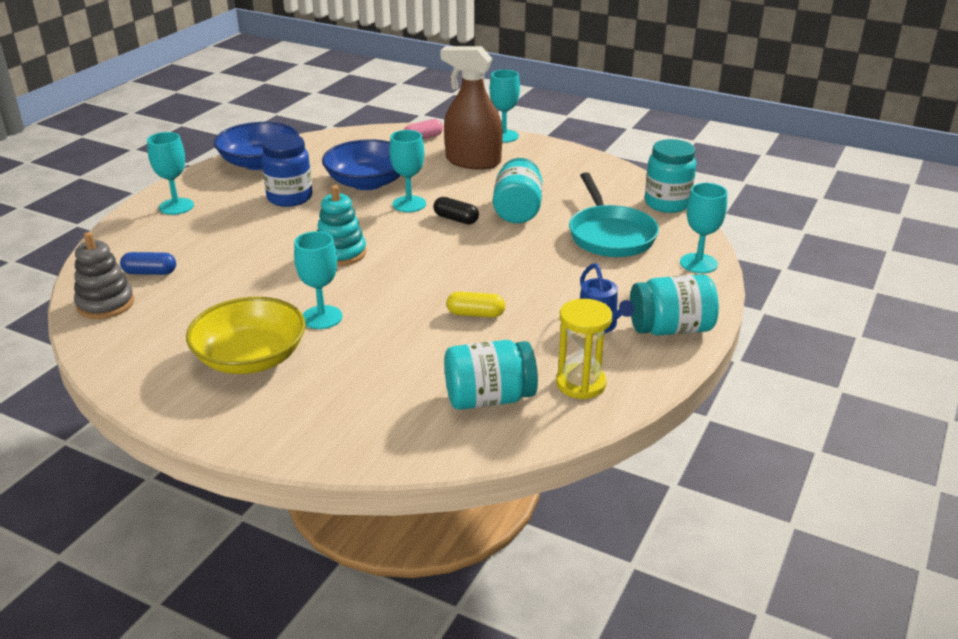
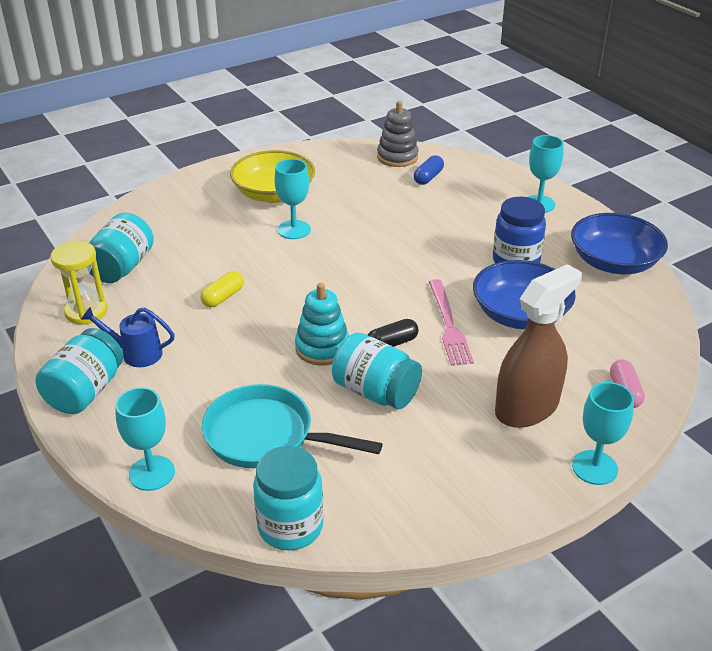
camera: 120 degrees right, 5 degrees up
turquoise stacking toy [317,185,367,266] -> turquoise stacking toy moved to [295,283,349,366]
turquoise goblet [389,130,426,212] -> pink fork [429,279,474,366]

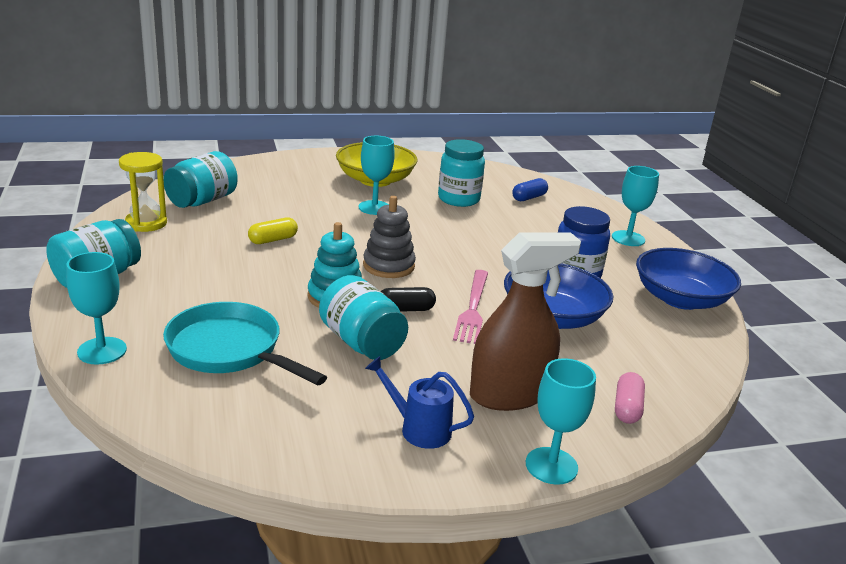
camera: 15 degrees right, 10 degrees down
blue watering can [81,307,175,367] -> blue watering can moved to [365,356,474,449]
turquoise jar [253,446,324,551] -> turquoise jar moved to [438,139,485,207]
grey stacking toy [377,101,419,167] -> grey stacking toy moved to [363,196,416,278]

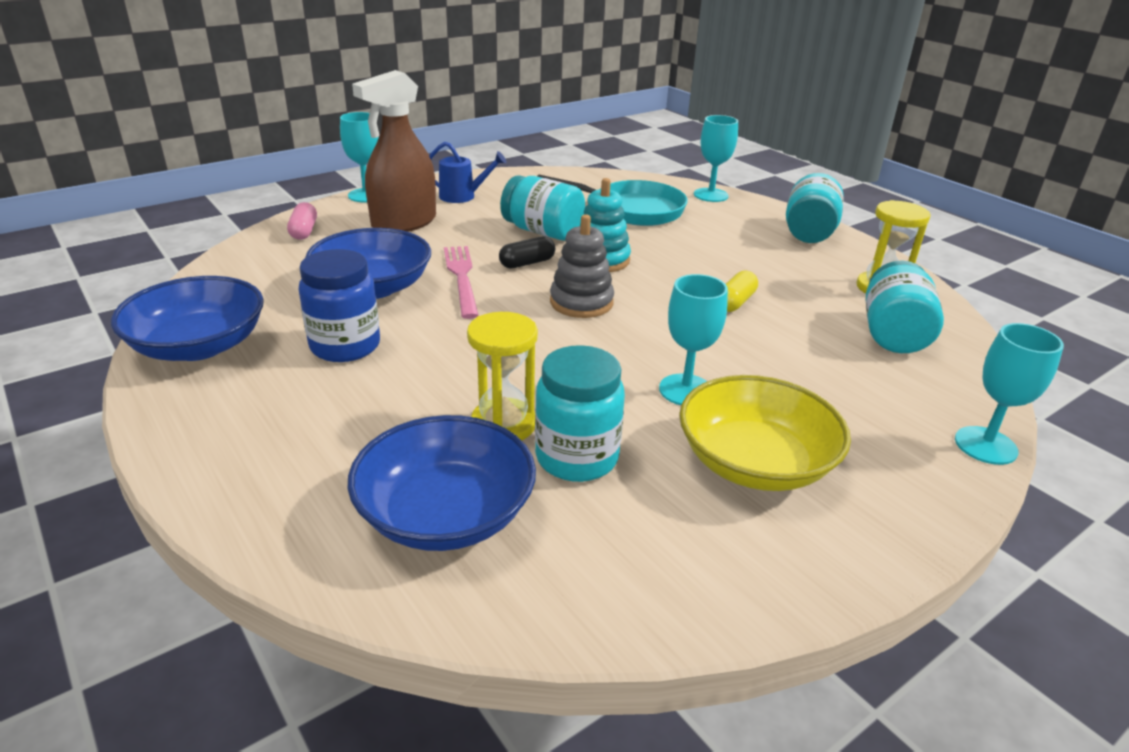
camera: 160 degrees right, 5 degrees up
blue capsule [512,178,548,201] -> blue bowl [347,415,536,551]
turquoise goblet [612,166,659,246] -> turquoise goblet moved to [955,323,1064,465]
none -> yellow hourglass [467,312,538,440]

